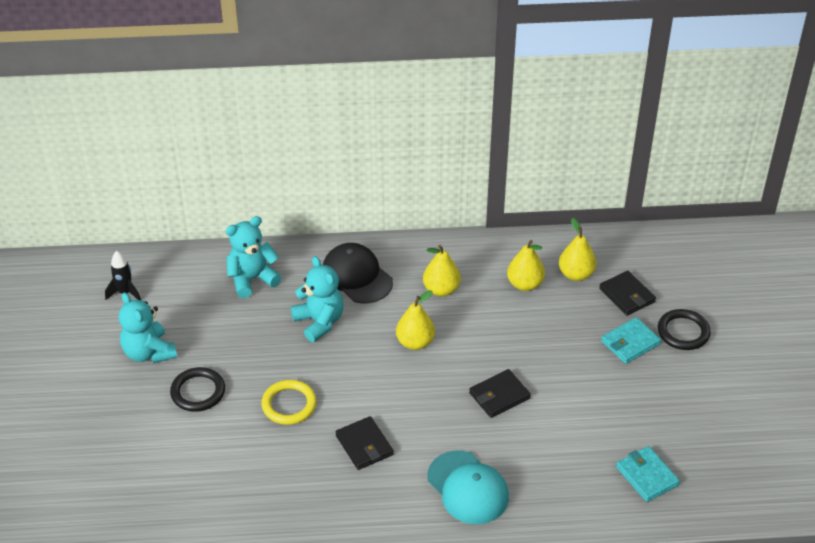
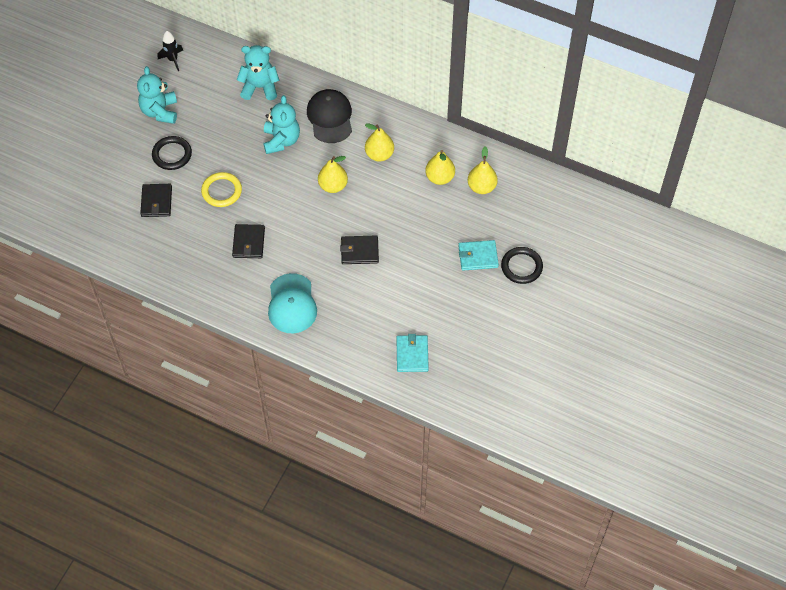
camera: 30 degrees right, 15 degrees up
black wallet [599,271,656,316] -> black wallet moved to [140,184,172,217]

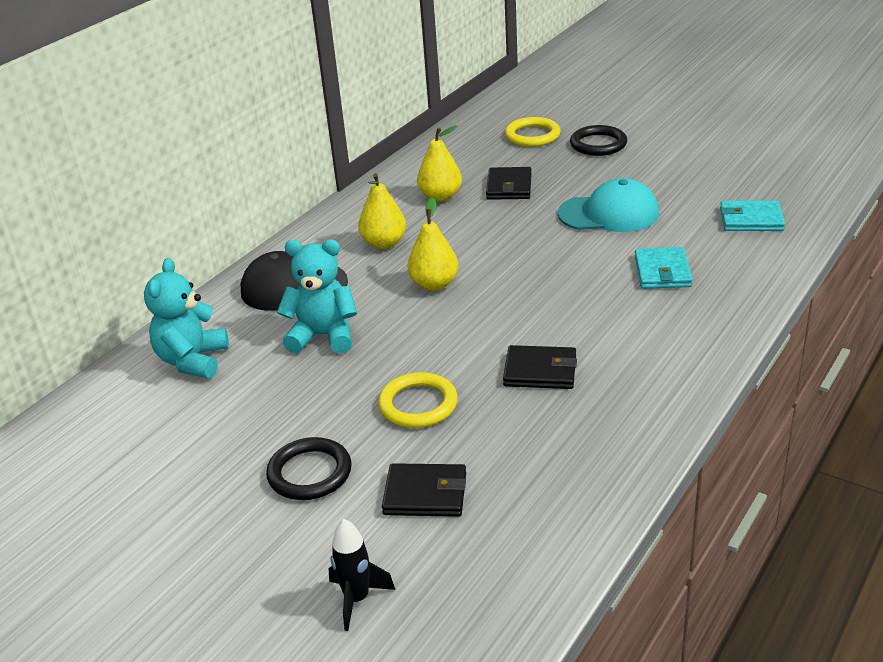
camera: 80 degrees left, 25 degrees down
turquoise teddy bear [137,66,177,124] -> none
black rocket [158,31,183,71] -> black rocket moved to [328,519,395,631]
turquoise cap [268,273,317,333] -> turquoise cap moved to [558,178,659,232]
black wallet [340,235,379,264] -> black wallet moved to [486,167,532,200]
turquoise wallet [458,240,499,271] -> turquoise wallet moved to [635,247,693,289]
yellow pear [468,146,498,194] -> none
none -> yellow ring [505,117,561,147]

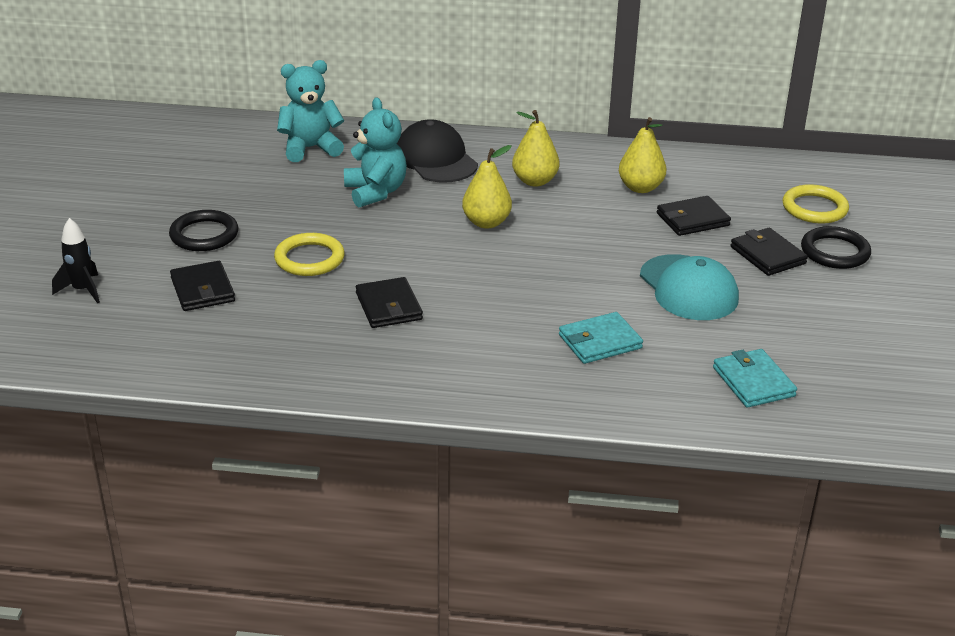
camera: 60 degrees right, 0 degrees up
none -> black wallet [730,228,808,276]

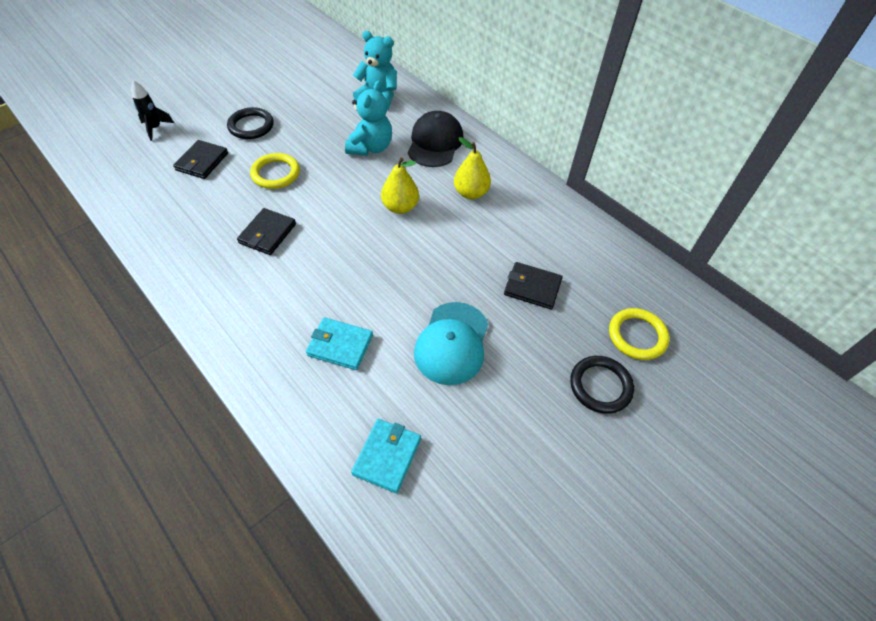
camera: 40 degrees right, 20 degrees up
yellow pear [619,117,666,193] -> none
black wallet [730,228,808,276] -> none

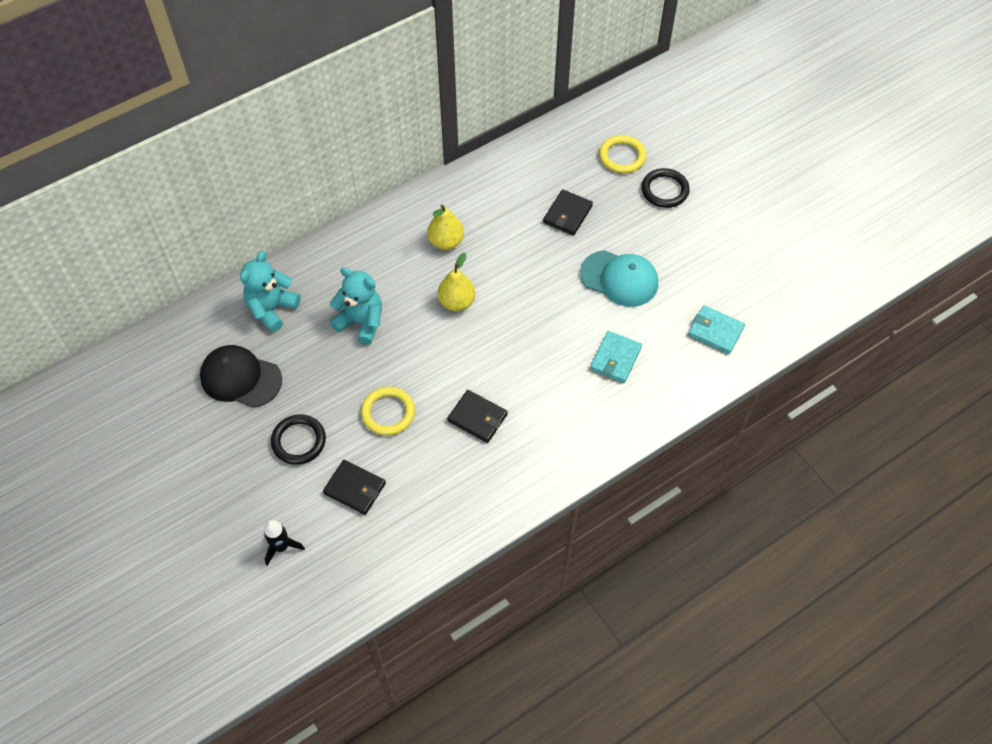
camera: 80 degrees left, 5 degrees up
black cap [408,111,464,167] -> black cap moved to [200,345,282,408]

